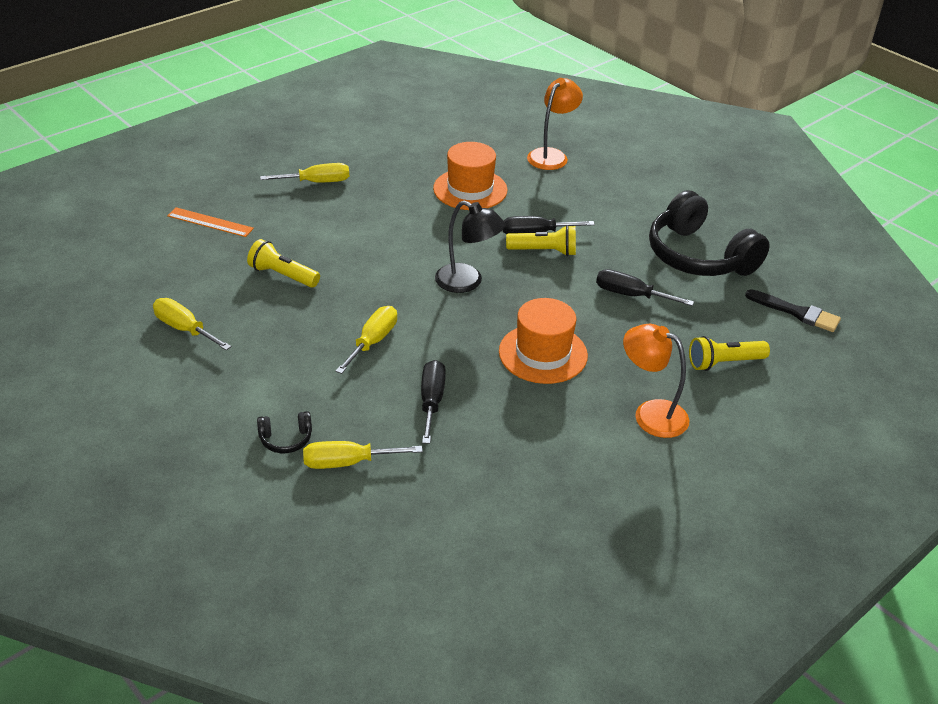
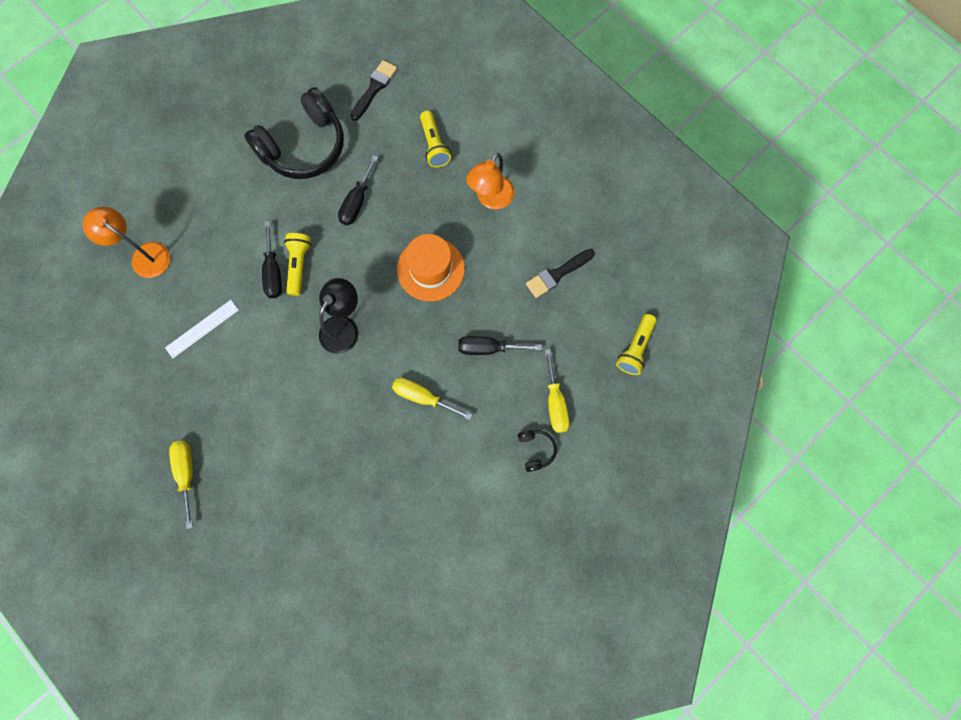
camera: 90 degrees left, 35 degrees up
yellow screwdriver [153,298,231,350] -> none
orange ruler [167,207,254,237] -> none
yellow flashlight [247,239,320,287] -> yellow flashlight moved to [616,314,657,375]
orange hat [433,142,507,210] -> white ruler [165,300,239,358]
none -> black brush [526,249,595,298]

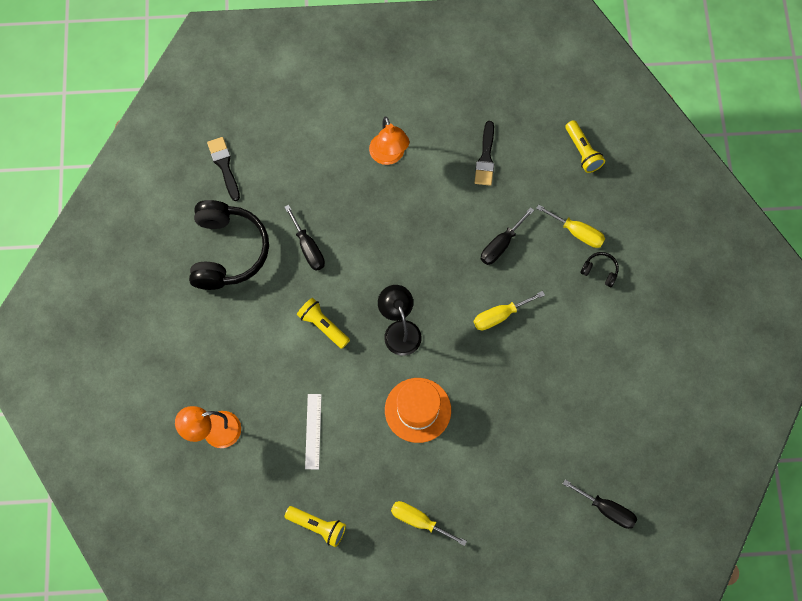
camera: 50 degrees left, 5 degrees down
black screwdriver [262,221,282,298] -> black screwdriver moved to [563,480,637,529]
orange hat [397,234,465,301] -> orange hat moved to [385,378,451,443]
yellow flashlight [420,111,451,167] -> yellow flashlight moved to [285,506,346,547]

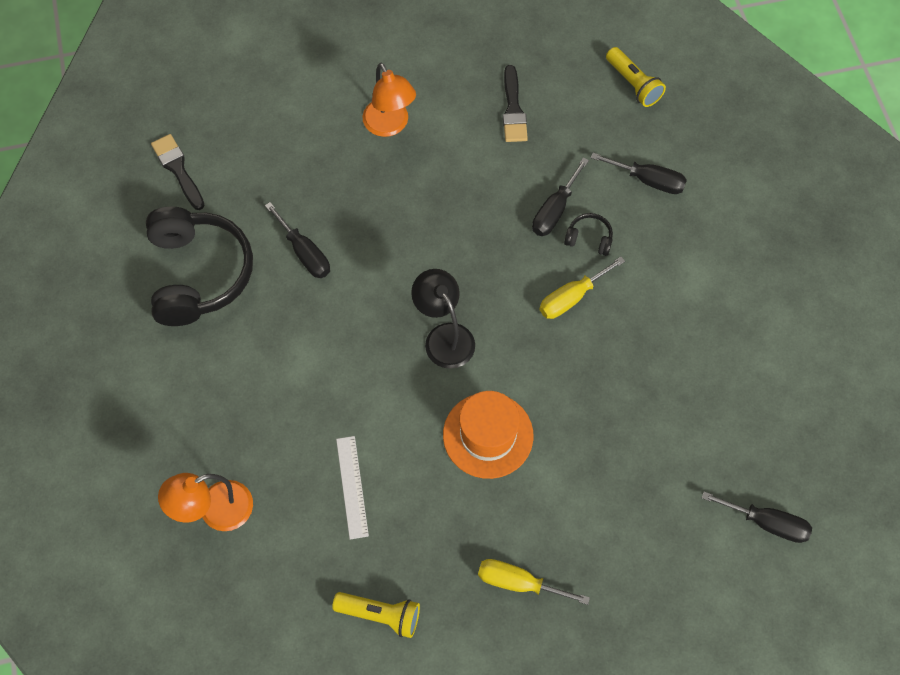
camera: 10 degrees left, 5 degrees down
yellow flashlight [297,298,350,349] -> none
yellow screwdriver [536,204,605,248] -> black screwdriver [591,153,687,194]
black headphones [581,252,619,287] -> black headphones moved to [564,213,613,256]

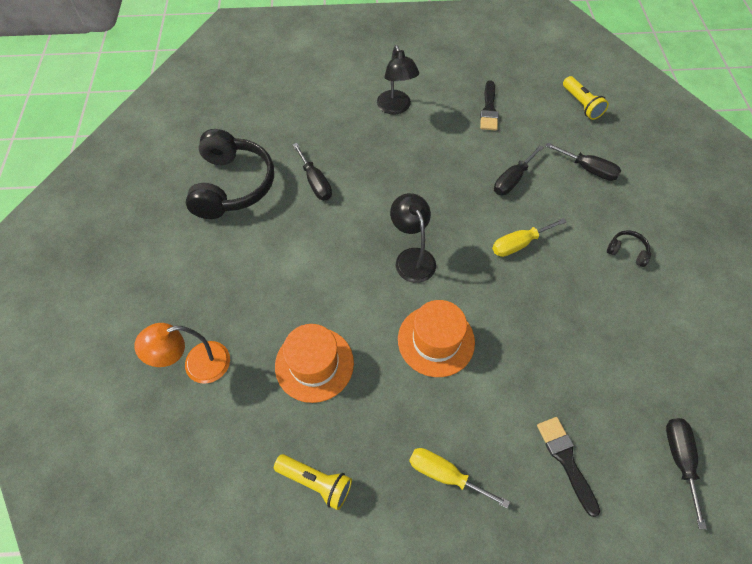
camera: 10 degrees right, 5 degrees down
black brush [151,134,205,210] -> black brush moved to [537,417,600,517]
white ruler [336,436,369,539] -> orange hat [275,324,354,403]
orange lamp [362,63,416,137] -> black lamp [377,45,419,115]
black headphones [564,213,613,256] -> black headphones moved to [607,230,651,267]
black screwdriver [702,492,812,543] -> black screwdriver turned 120 degrees counterclockwise [666,418,707,529]

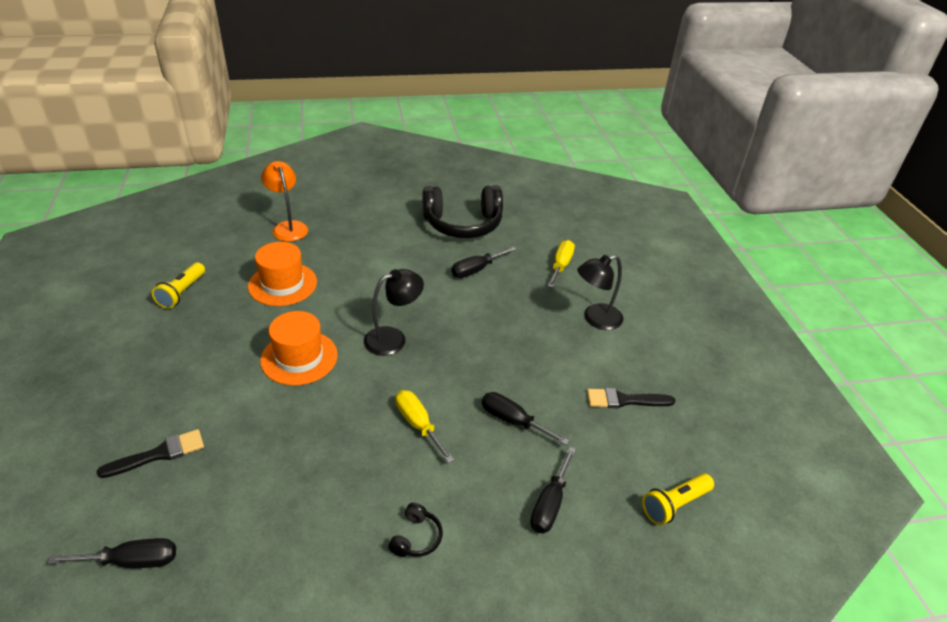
camera: 80 degrees right, 20 degrees down
yellow screwdriver [409,448,510,509] -> yellow screwdriver moved to [548,240,575,288]

